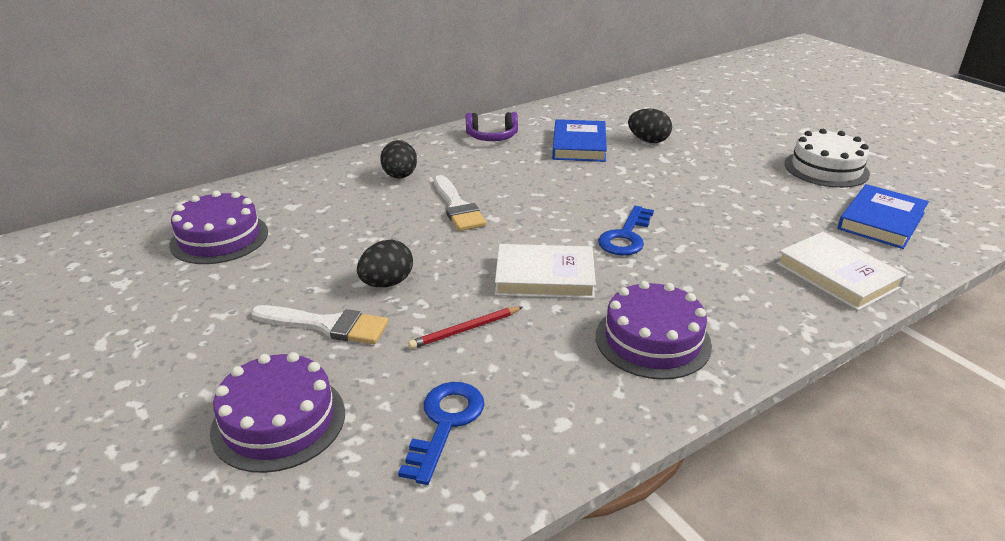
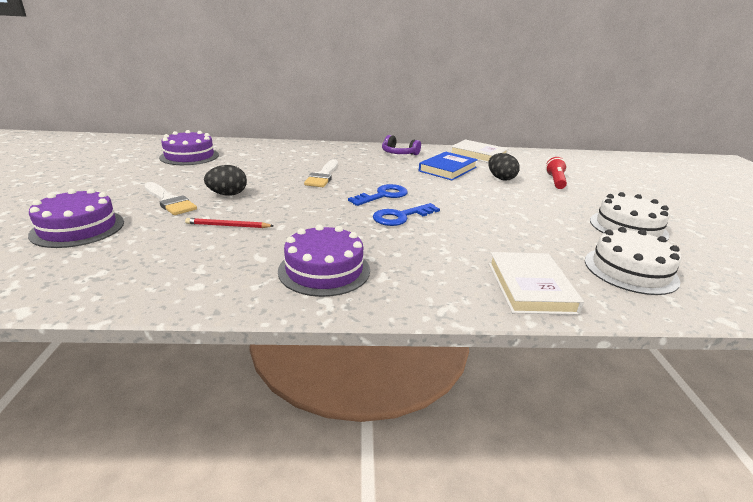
camera: 30 degrees right, 5 degrees down
black egg [380,140,417,178] -> none
blue key [398,382,484,485] -> blue key moved to [348,184,408,206]
white book [495,244,596,299] -> white book moved to [451,139,508,163]
blue book [837,184,929,249] -> white cake [585,227,682,295]
none -> red flashlight [546,157,567,189]

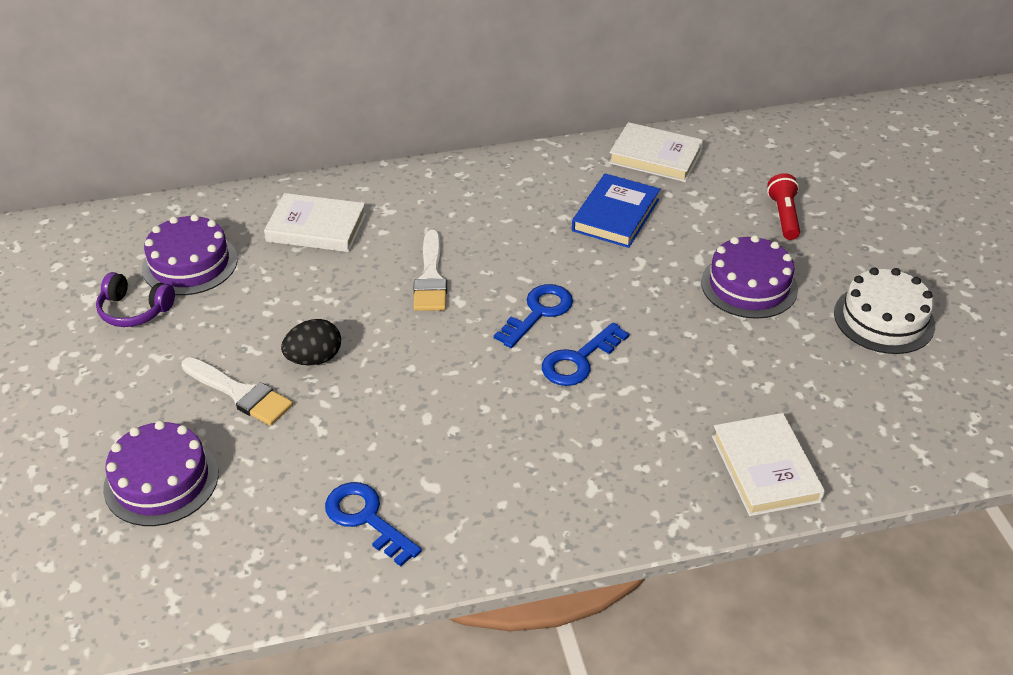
camera: 10 degrees left, 15 degrees up
red pencil [185,218,273,228] -> none
purple cake [278,224,370,297] -> purple cake moved to [701,235,798,319]
purple headphones [382,135,421,155] -> purple headphones moved to [96,272,175,327]
black egg [488,153,520,181] -> none
white cake [585,227,682,295] -> none
none -> white book [264,193,366,252]
none -> blue key [325,482,422,567]

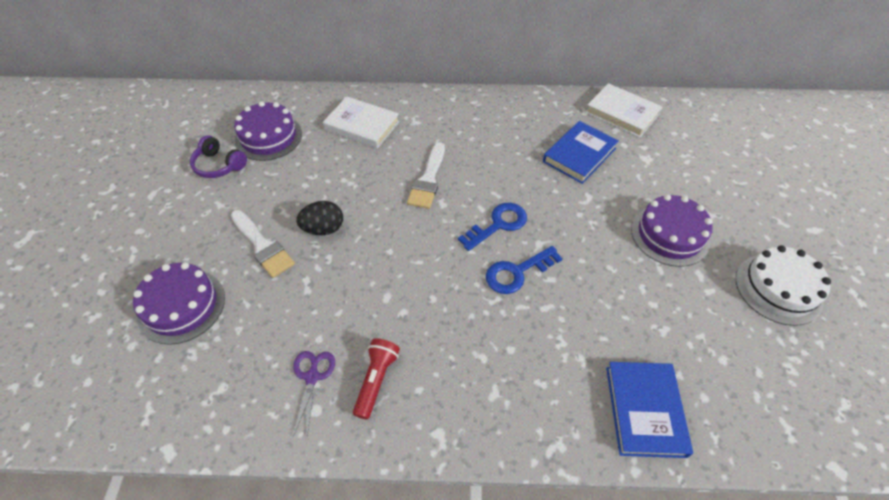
camera: 15 degrees right, 10 degrees up
blue key [325,482,422,567] -> purple scissors [293,351,335,437]
white book [712,413,825,516] -> blue book [606,362,693,458]
red flashlight [767,173,800,240] -> red flashlight moved to [353,338,400,420]

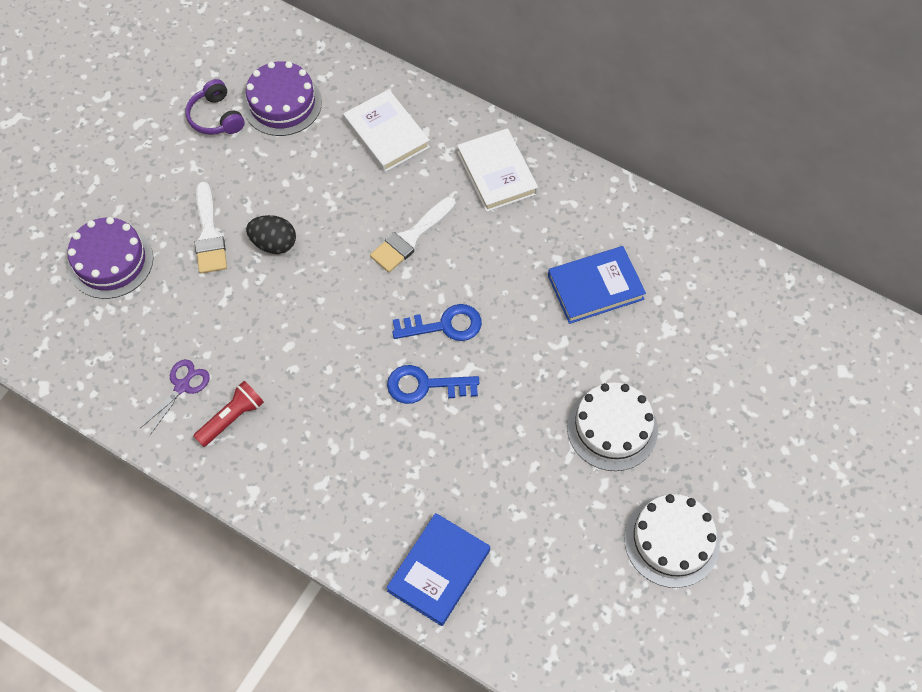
camera: 30 degrees right, 10 degrees up
white book [586,83,662,138] -> white book moved to [457,128,538,212]
purple cake [631,194,713,267] -> white cake [567,382,658,471]

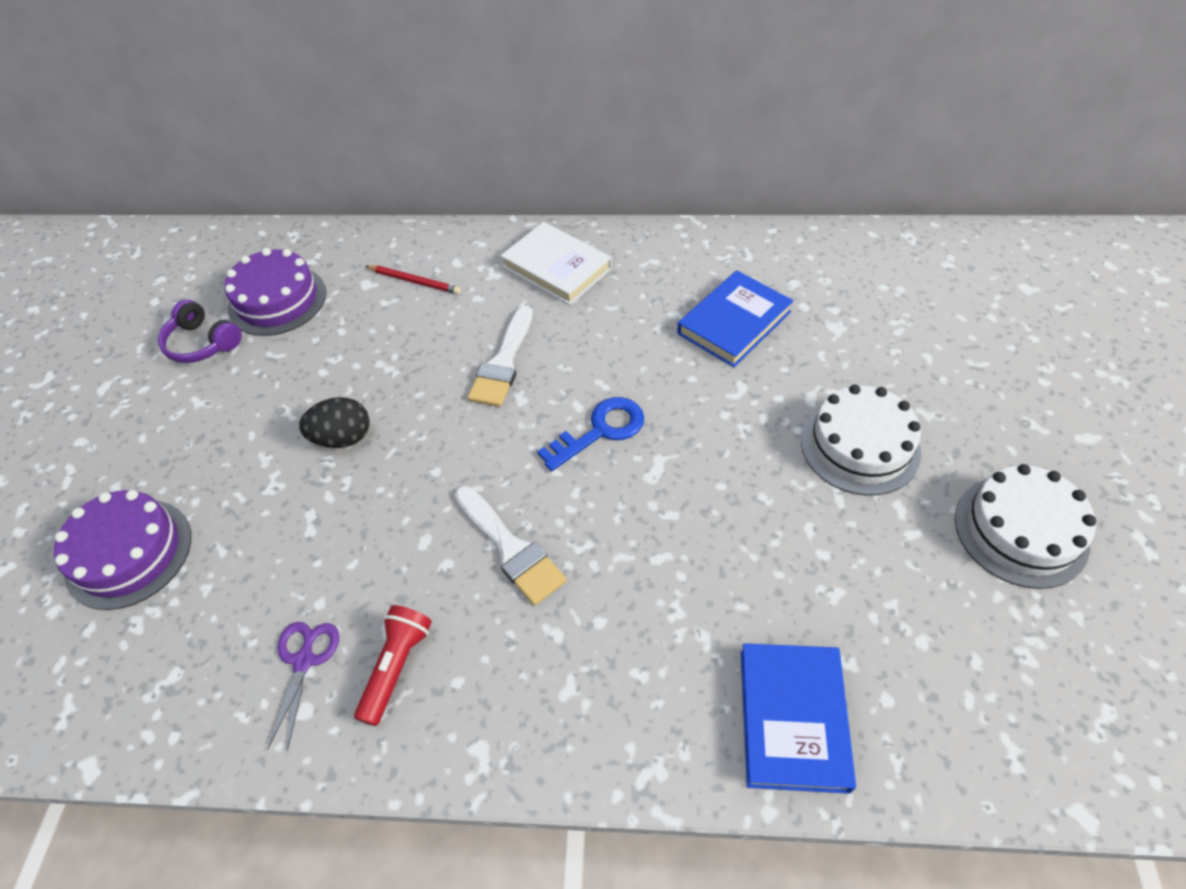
camera: 25 degrees left, 10 degrees down
white brush [194,182,227,274] -> white brush moved to [455,486,567,605]
white book [343,89,430,173] -> red pencil [366,265,461,294]
blue key [387,365,479,404] -> none

